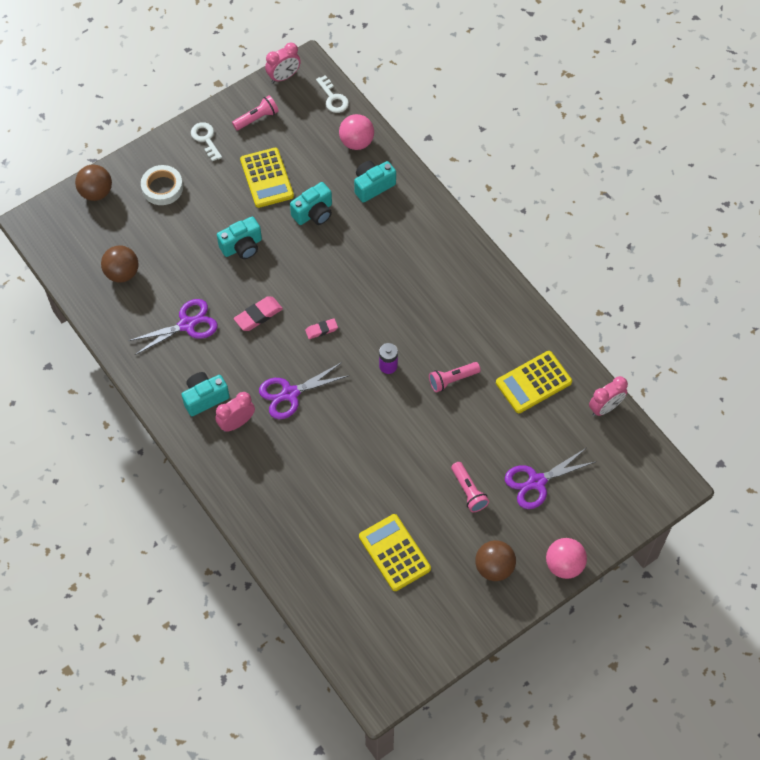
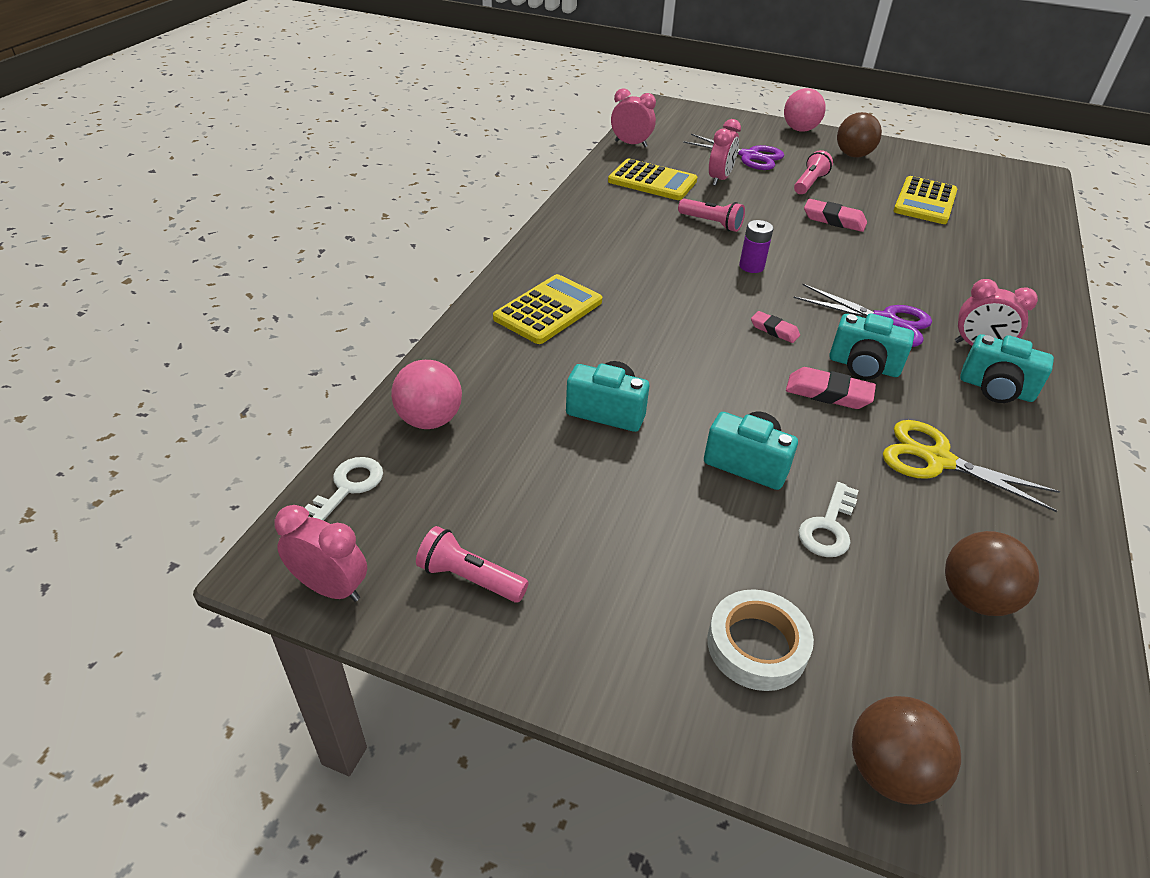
camera: 125 degrees left, 20 degrees down
purple scissors [128,299,218,355] -> yellow scissors [883,420,1060,512]
white key [191,122,222,162] -> white key moved to [798,482,859,557]
yellow calculator [240,148,294,208] -> yellow calculator moved to [493,274,602,344]
turquoise camera [354,161,396,203] -> turquoise camera moved to [829,313,914,380]
none -> pink clock [709,119,741,186]
none -> pink eraser [804,199,867,232]

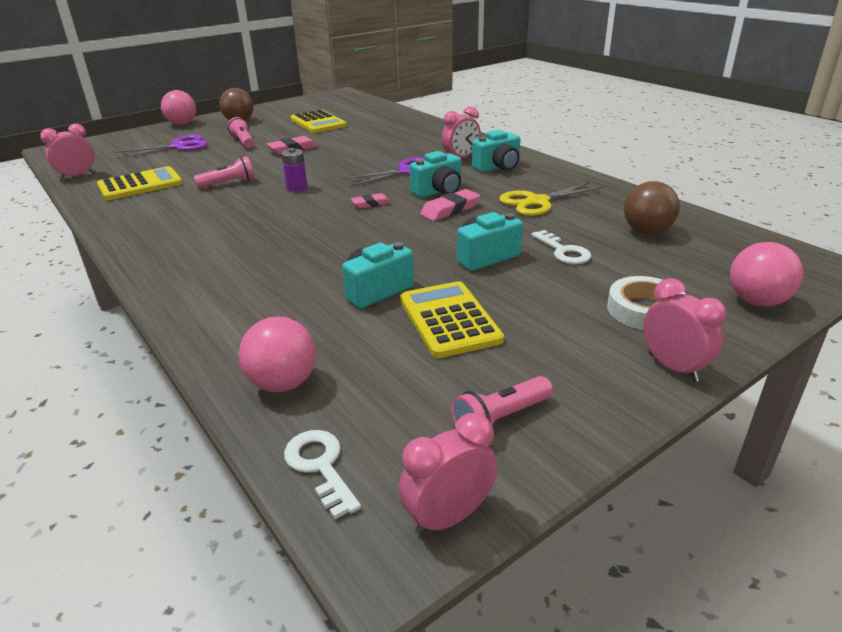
camera: 55 degrees left, 10 degrees down
yellow calculator [493,274,602,344] -> yellow calculator moved to [400,281,504,358]
pink clock [709,119,741,186] -> pink clock moved to [643,278,727,382]
brown ball [852,696,961,805] -> pink ball [730,242,803,306]

